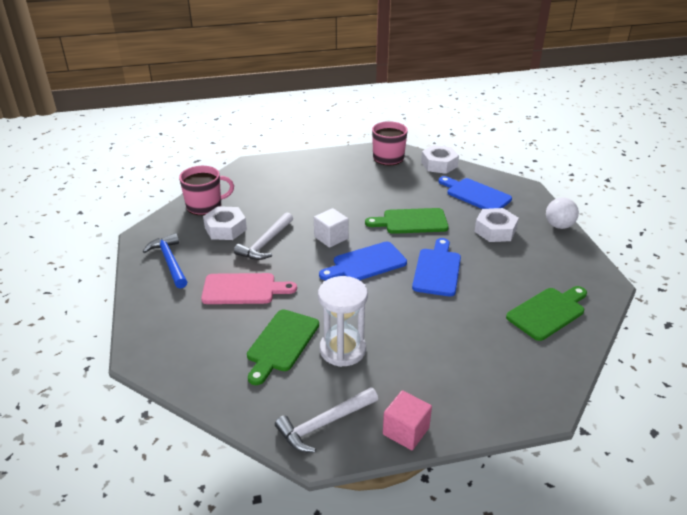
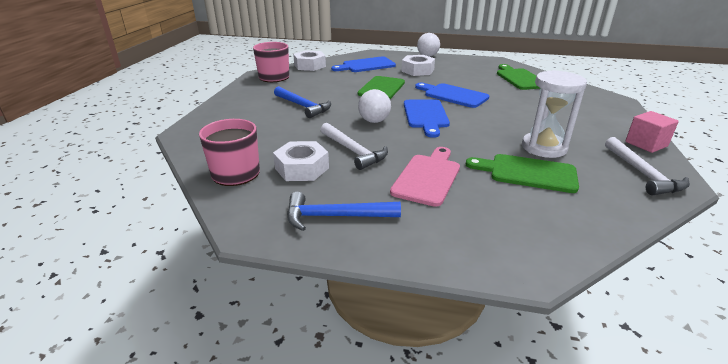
camera: 65 degrees left, 5 degrees down
green cutting board [247,309,319,385] -> green cutting board turned 150 degrees clockwise [466,154,579,193]
white cube [314,208,349,248] -> white ball [358,89,391,123]
none -> blue hammer [274,86,331,118]

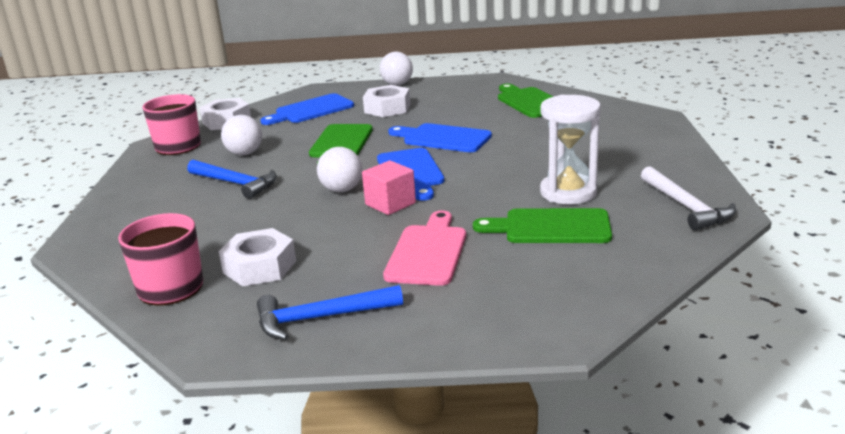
camera: 10 degrees left, 5 degrees down
white hammer [321,123,388,170] -> none
pink cube [625,111,679,153] -> pink cube moved to [362,160,416,215]
none -> white ball [221,115,262,155]

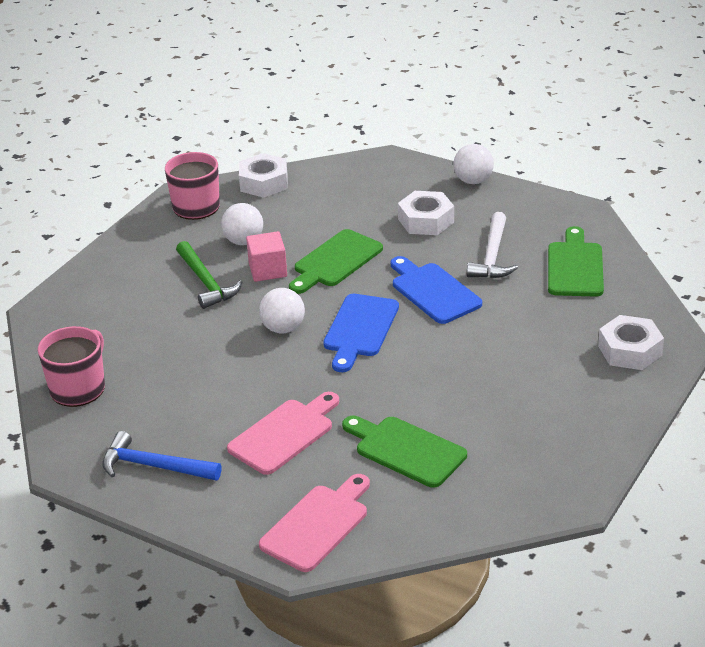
camera: 30 degrees right, 10 degrees up
blue hammer [187,160,277,199] -> green hammer [176,241,243,309]
white nut [219,228,296,286] -> white nut moved to [598,315,664,370]
blue cutting board [260,93,354,125] -> none
pink cube [362,160,416,215] -> pink cube moved to [246,231,287,282]
white hourglass [540,95,601,204] -> none
white hammer [641,166,736,231] -> white hammer moved to [467,212,518,278]
none -> pink cutting board [259,474,370,572]

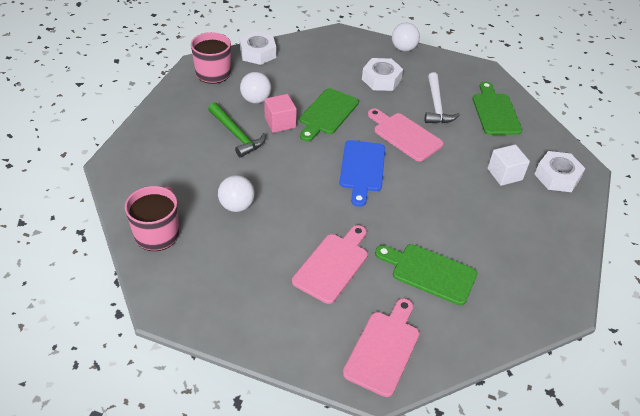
camera: 15 degrees left, 10 degrees up
blue hammer [102,431,222,481] -> none
white ball [259,288,305,333] -> white ball moved to [218,175,255,212]
blue cutting board [391,256,482,324] -> pink cutting board [368,108,443,162]
none -> white cube [487,145,530,186]

